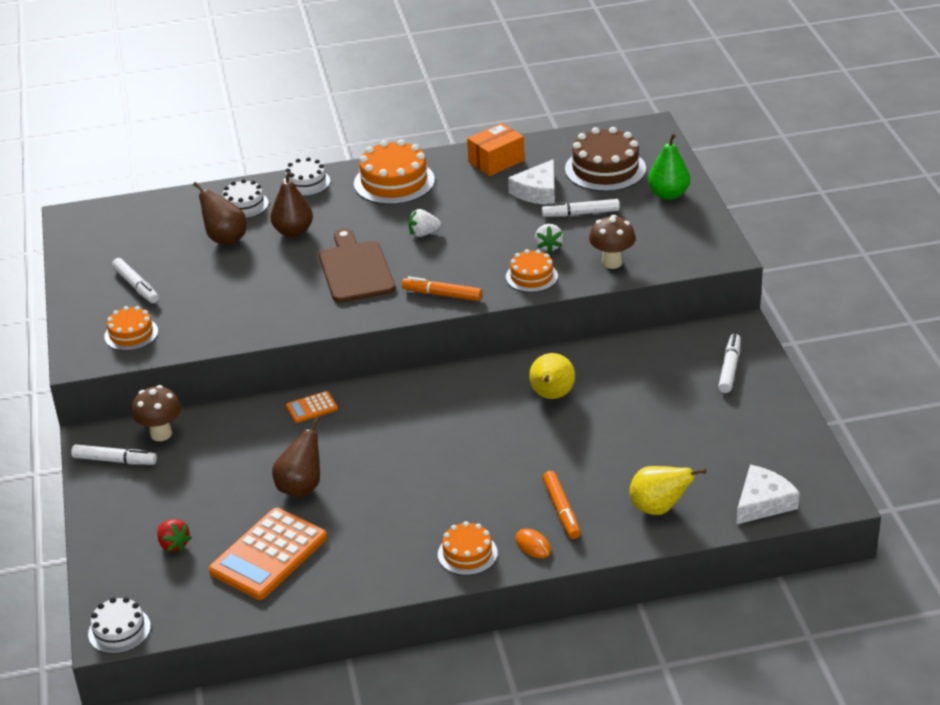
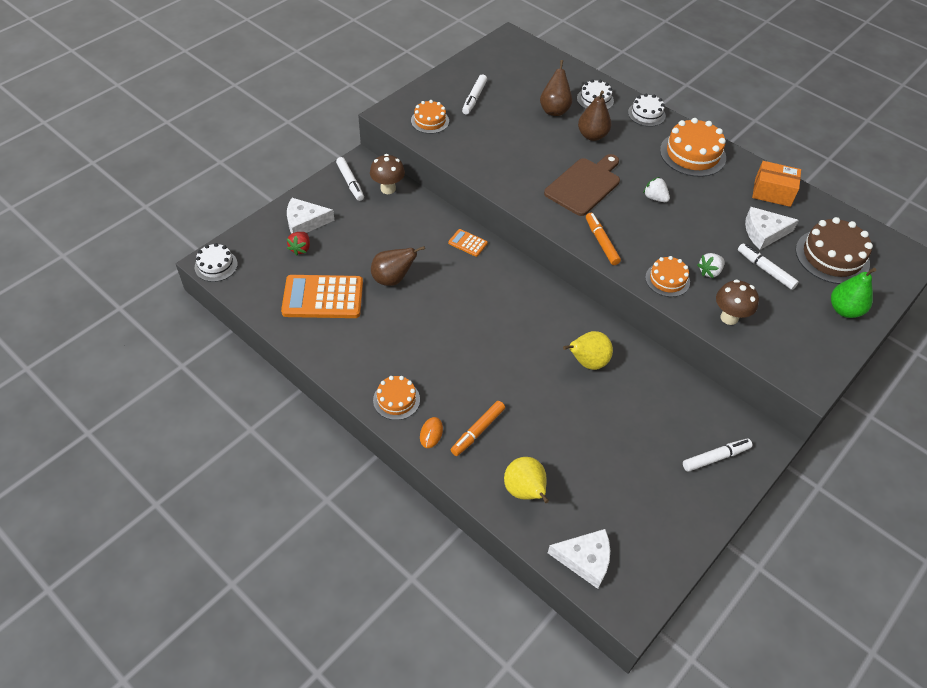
camera: 50 degrees right, 15 degrees up
none -> white cheese [287,198,335,234]

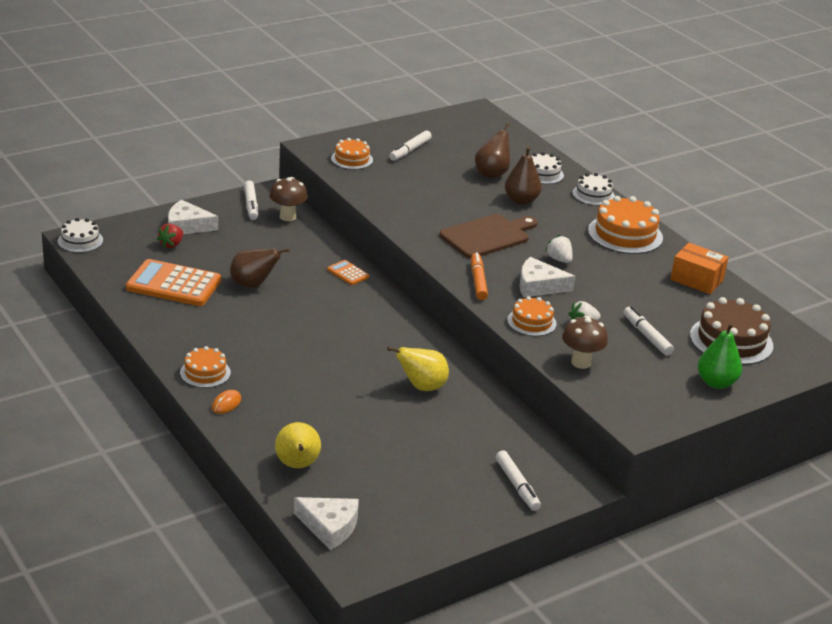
camera: 15 degrees right, 20 degrees down
orange marker [451,401,505,456] -> none
white marker [683,439,752,472] -> white marker turned 75 degrees clockwise [496,450,541,511]
white cheese [745,207,799,250] -> white cheese moved to [520,257,575,297]

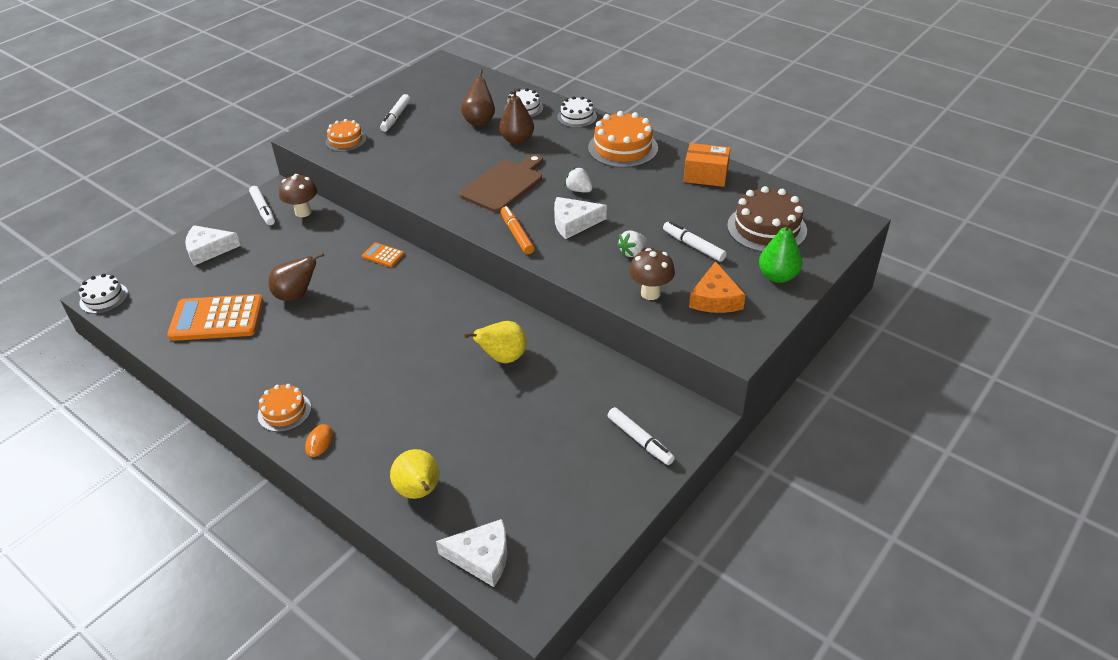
camera: 15 degrees left, 10 degrees up
red strawberry [157,223,183,249] -> none
orange cake [507,296,557,336] -> none
none -> orange cheese [689,261,746,313]

